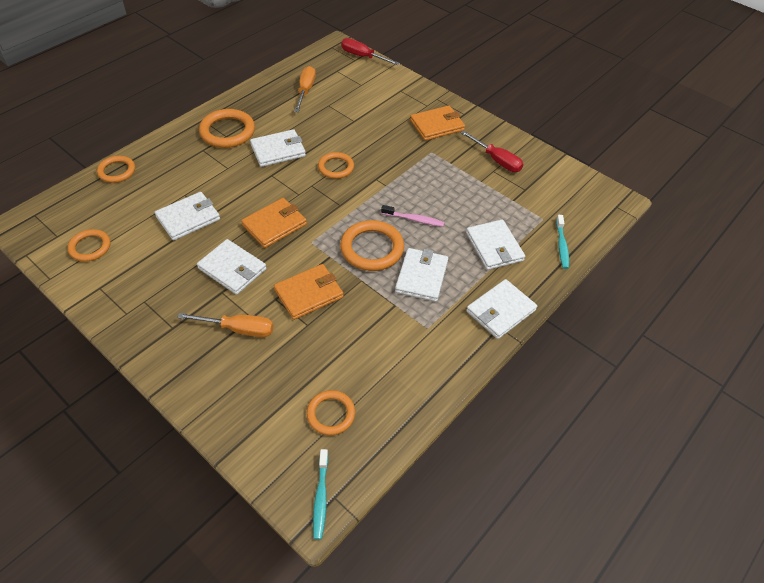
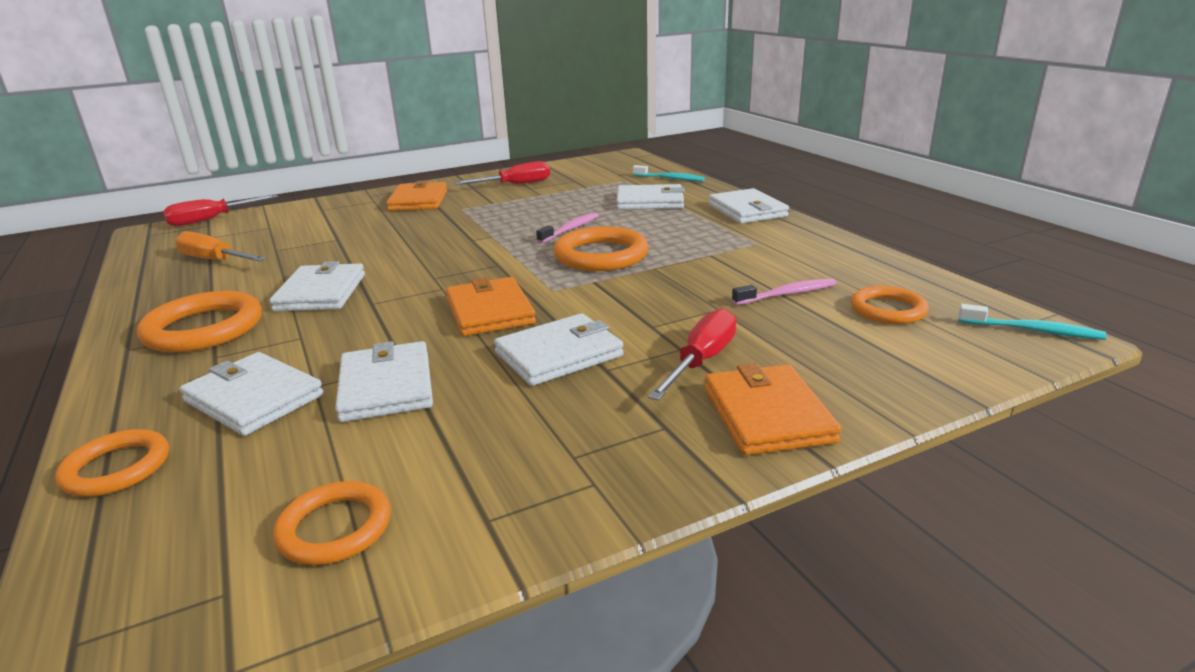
camera: 65 degrees left, 25 degrees down
orange screwdriver [177,313,273,337] -> red screwdriver [648,308,737,401]
orange wallet [274,264,343,320] -> orange wallet moved to [705,363,842,455]
orange ring [318,152,354,179] -> none
white wallet [395,248,448,302] -> white wallet moved to [179,352,324,436]
none -> pink toothbrush [732,278,836,305]

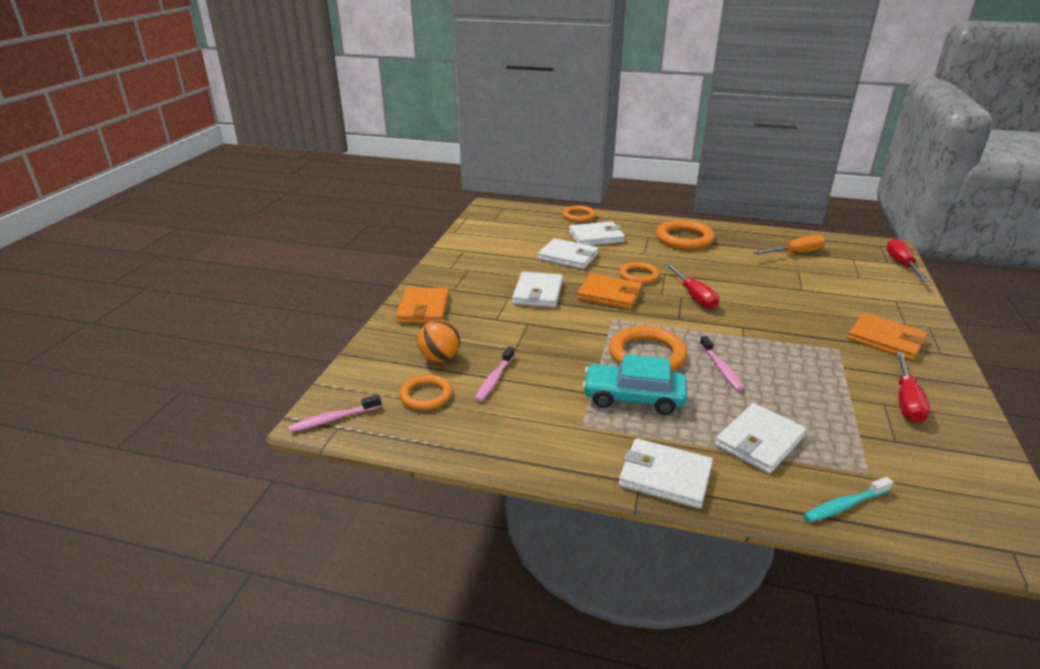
camera: 130 degrees right, 5 degrees up
white wallet [269,261,365,311] -> none
orange ring [273,481,391,565] -> orange ring moved to [619,262,660,284]
red screwdriver [648,308,737,401] -> red screwdriver moved to [665,263,719,309]
orange wallet [705,363,842,455] -> orange wallet turned 60 degrees clockwise [396,287,449,323]
turquoise toothbrush [958,304,1106,340] -> pink toothbrush [288,395,381,432]
none -> orange ball [417,320,460,362]
none -> turquoise car [582,354,687,415]

